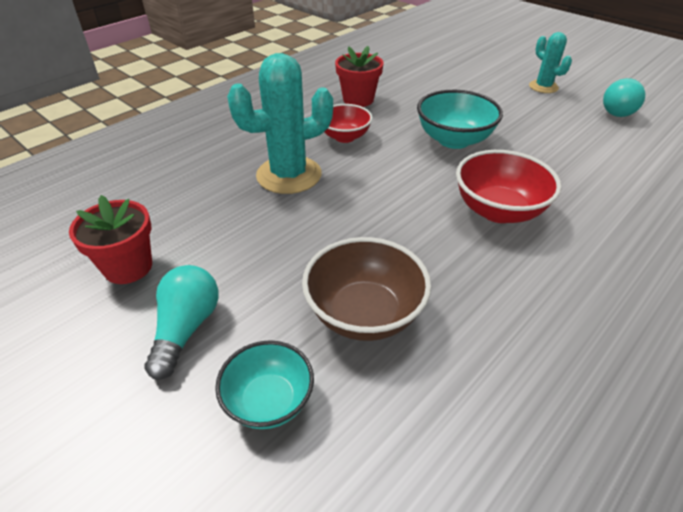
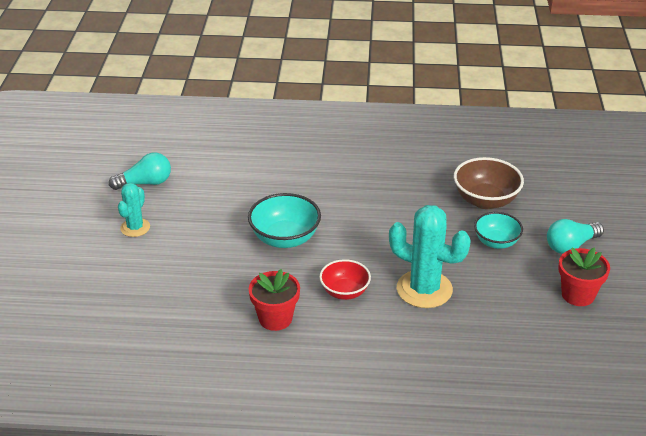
camera: 130 degrees left, 5 degrees down
turquoise bowl [215,340,314,429] -> turquoise bowl moved to [474,212,523,249]
red bowl [456,150,562,223] -> none

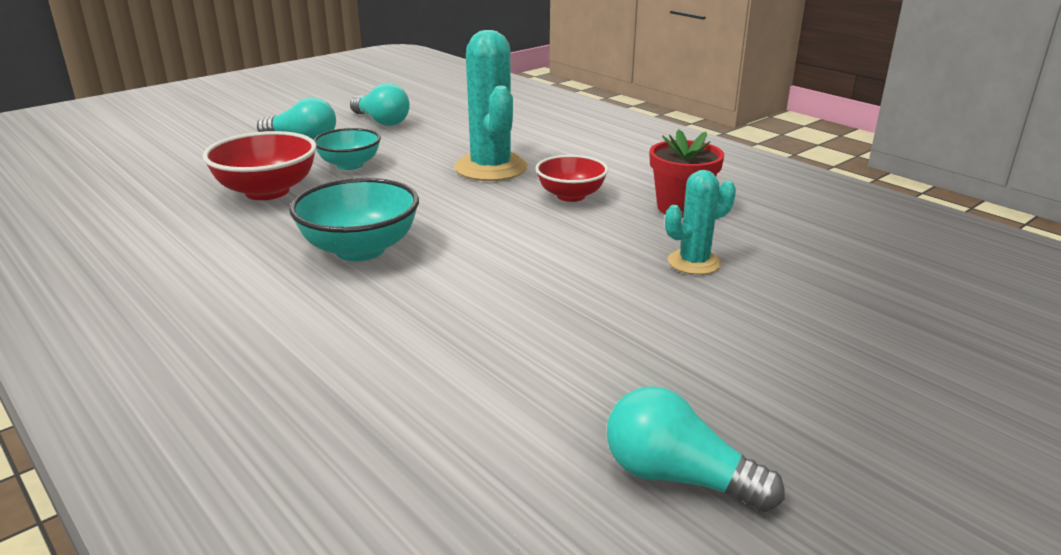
camera: 135 degrees left, 10 degrees down
turquoise cactus [118,183,150,237] -> turquoise cactus moved to [665,170,736,275]
turquoise bowl [248,193,321,248] -> turquoise bowl moved to [289,178,419,261]
brown bowl [454,157,524,209] -> red bowl [202,131,317,200]
red flower pot [558,247,610,306] -> turquoise light bulb [350,83,410,126]

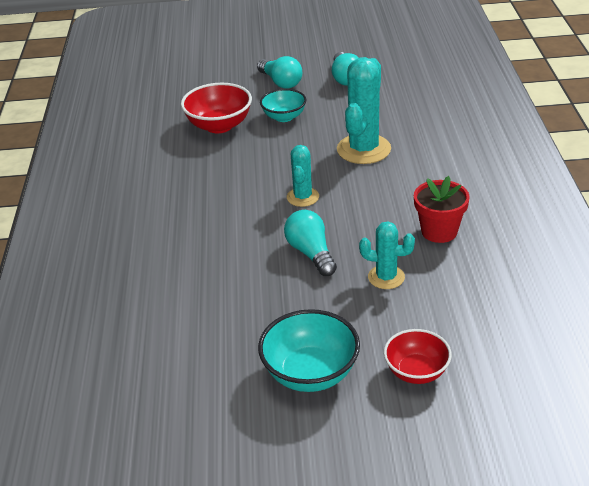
camera: 40 degrees right, 10 degrees up
turquoise bowl [289,178,419,261] -> turquoise bowl moved to [258,309,360,392]
red bowl [535,155,608,202] -> red bowl moved to [384,329,452,384]
turquoise light bulb [607,386,785,512] -> turquoise light bulb moved to [284,210,337,276]
none -> turquoise cactus [287,145,319,207]

